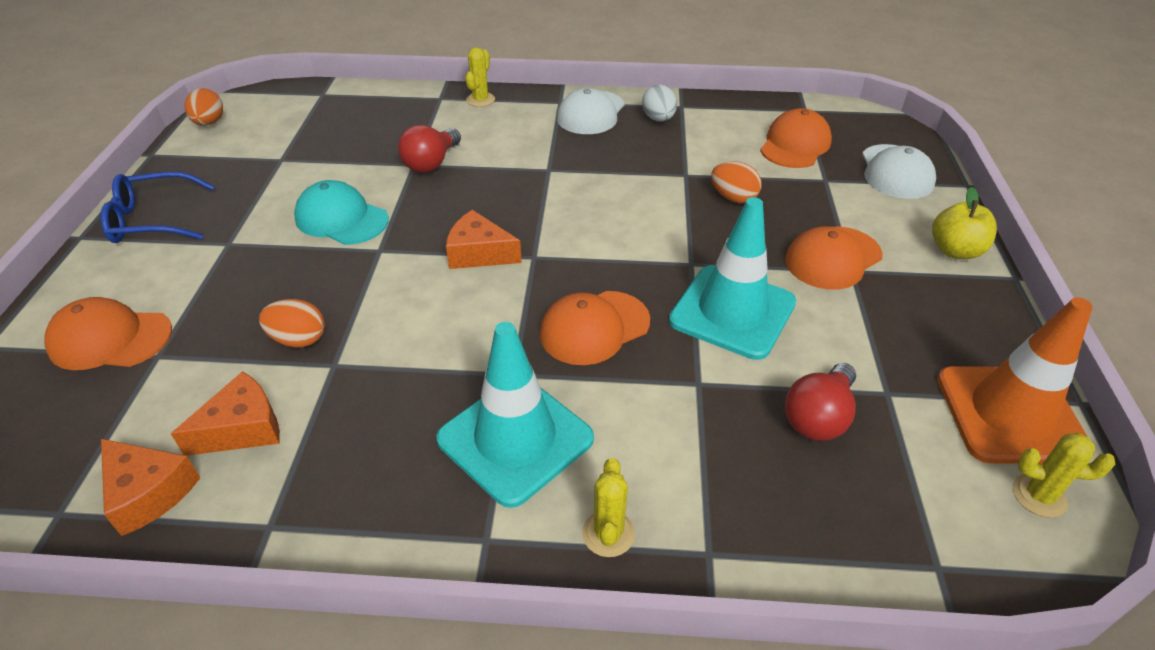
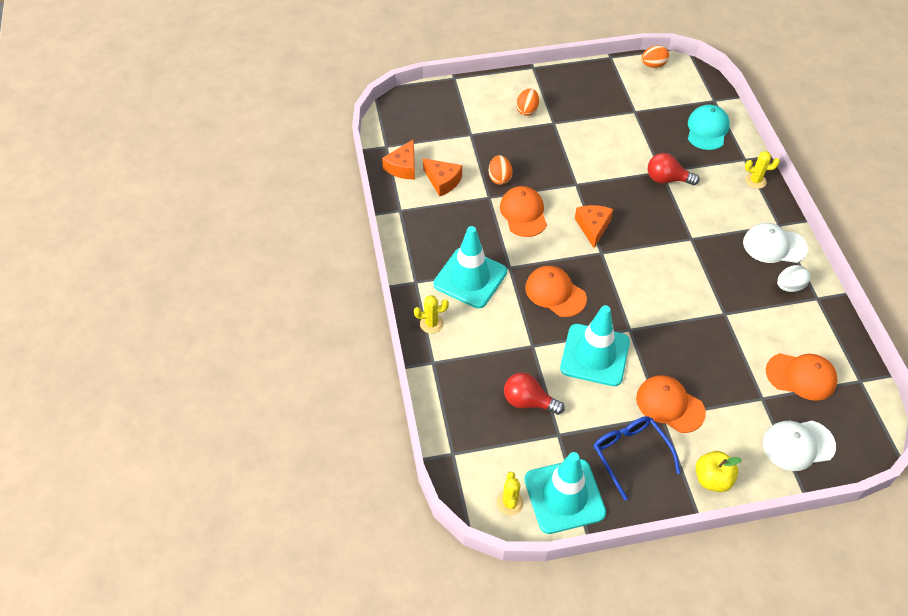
camera: 75 degrees right, 10 degrees up
orange cap [45,297,172,370] -> orange cap moved to [500,186,547,237]
blue glasses [101,171,215,243] -> blue glasses moved to [594,416,680,500]
turquoise cap [294,180,389,245] -> turquoise cap moved to [688,104,730,150]
orange egg [711,161,762,203] -> orange egg moved to [516,89,539,116]
orange traffic cone [937,297,1094,464] -> turquoise traffic cone [524,452,606,534]

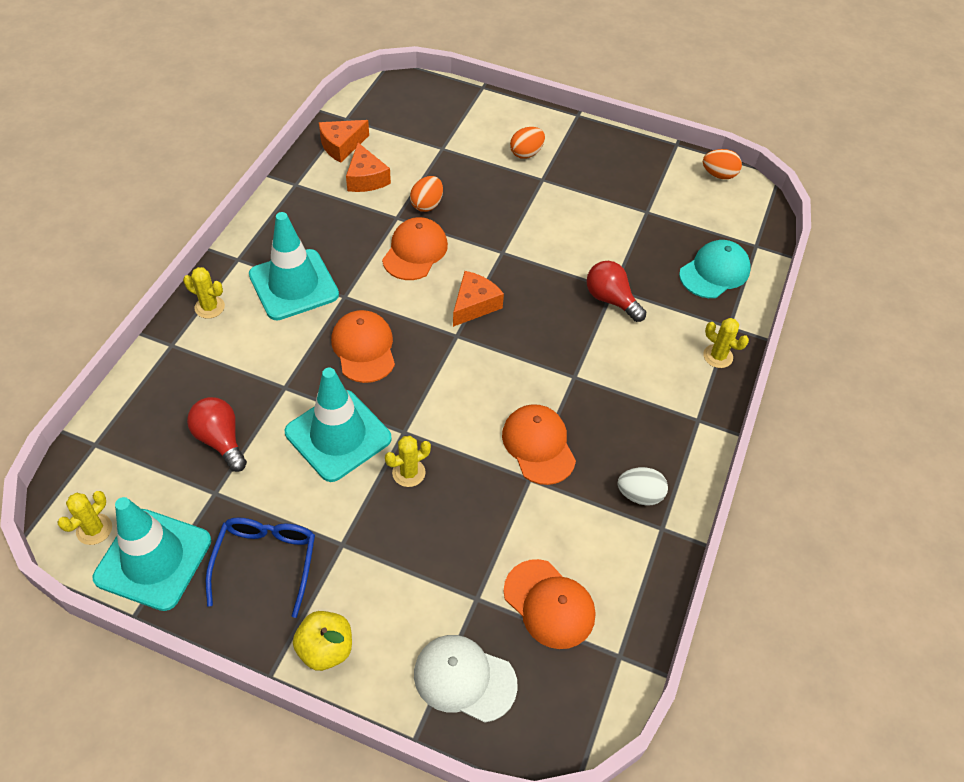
camera: 30 degrees right, 0 degrees up
orange cap [636,375,706,433] -> orange cap moved to [502,404,576,485]
white cap [743,223,808,263] -> none
none -> yellow cactus [385,436,431,487]

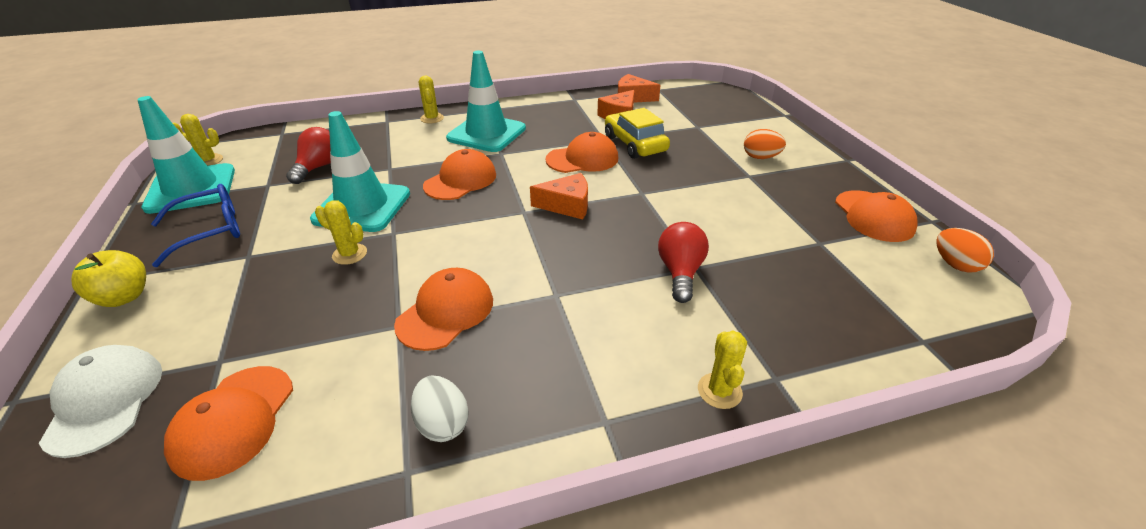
camera: 55 degrees right, 15 degrees down
orange egg [410,176,443,212] -> yellow car [605,108,670,159]
turquoise cap [679,240,751,298] -> none
none -> orange cap [835,190,918,242]

